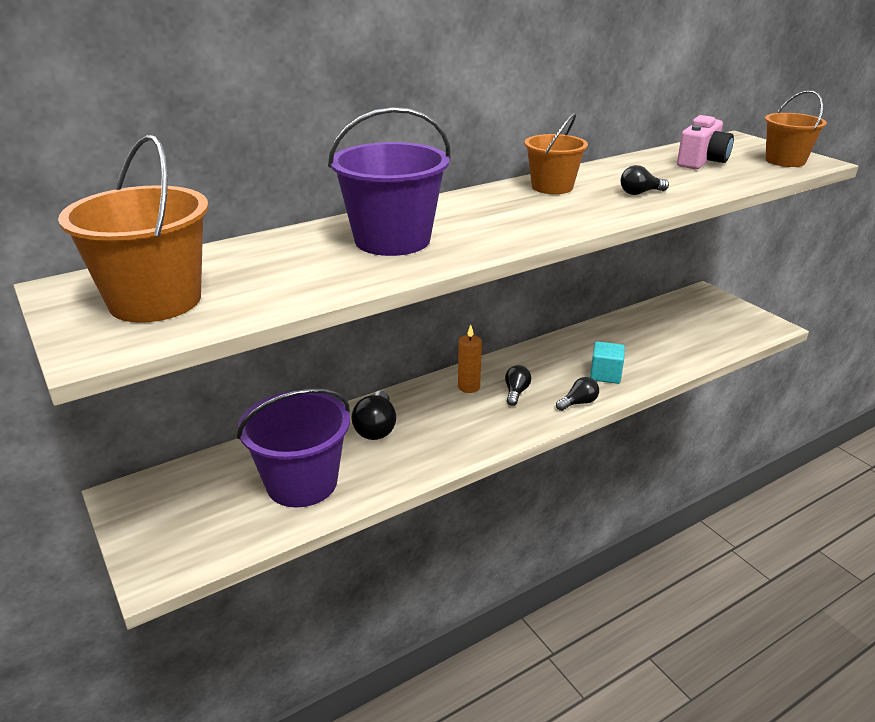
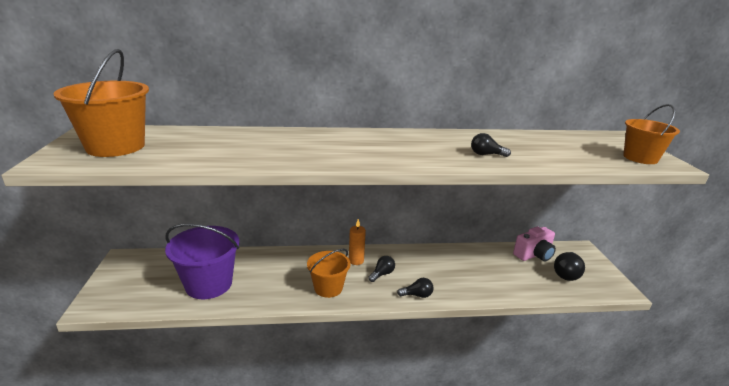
camera: 25 degrees right, 5 degrees down
purple bucket [328,107,450,256] -> none
black light bulb [351,391,396,440] -> black light bulb moved to [554,252,585,281]
orange bucket [524,113,588,194] -> orange bucket moved to [307,249,350,298]
turquoise cube [590,341,625,384] -> none
pink camera [677,115,734,169] -> pink camera moved to [513,226,556,261]

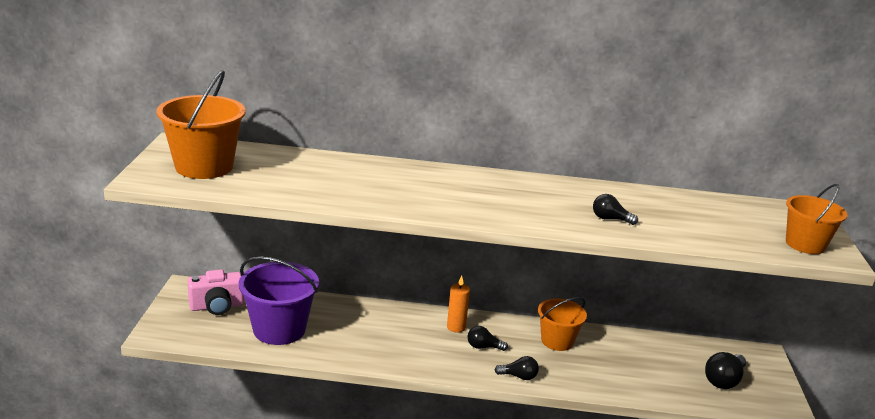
camera: 10 degrees right, 0 degrees up
orange bucket [307,249,350,298] -> orange bucket moved to [538,297,587,351]
black light bulb [368,256,395,282] -> black light bulb turned 135 degrees counterclockwise [468,326,508,351]
pink camera [513,226,556,261] -> pink camera moved to [188,269,244,315]

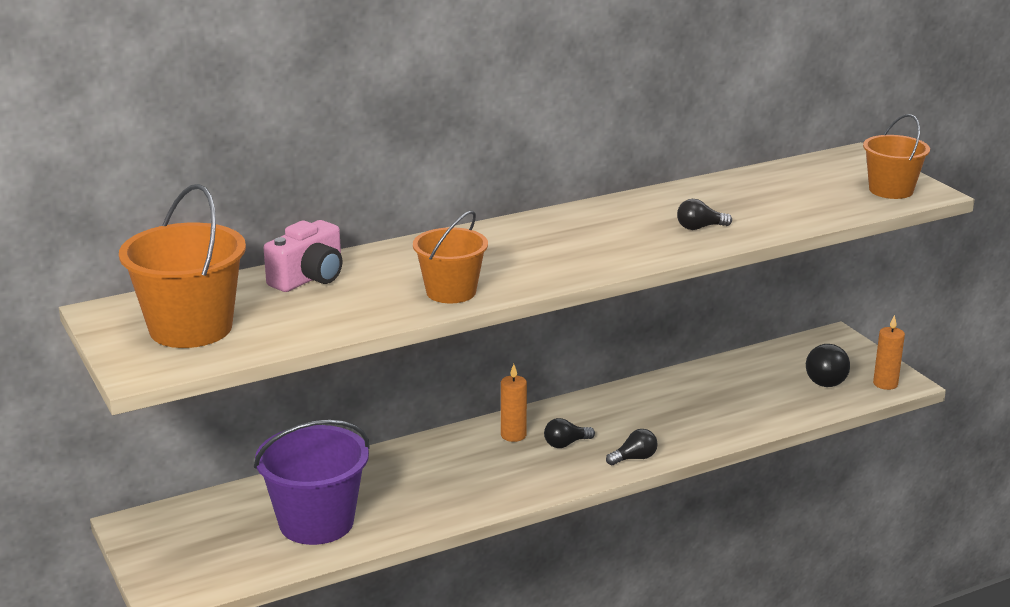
camera: 30 degrees left, 0 degrees up
pink camera [188,269,244,315] -> pink camera moved to [264,220,343,292]
orange bucket [538,297,587,351] -> orange bucket moved to [413,211,488,303]
none -> orange candle [873,315,905,390]

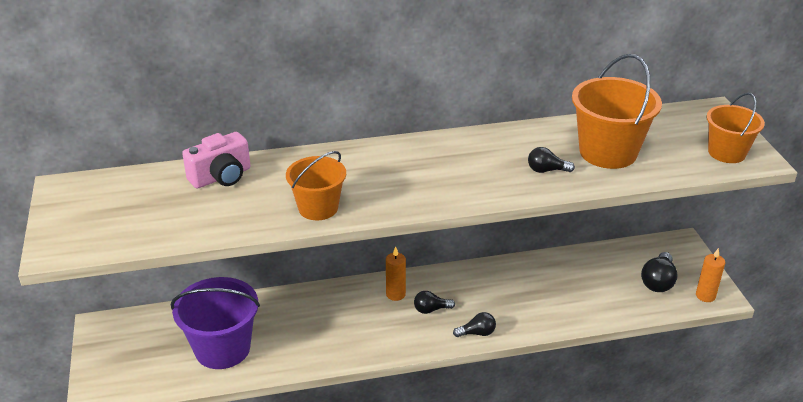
camera: 15 degrees right, 10 degrees up
orange bucket [119,184,246,348] -> orange bucket moved to [572,54,662,169]

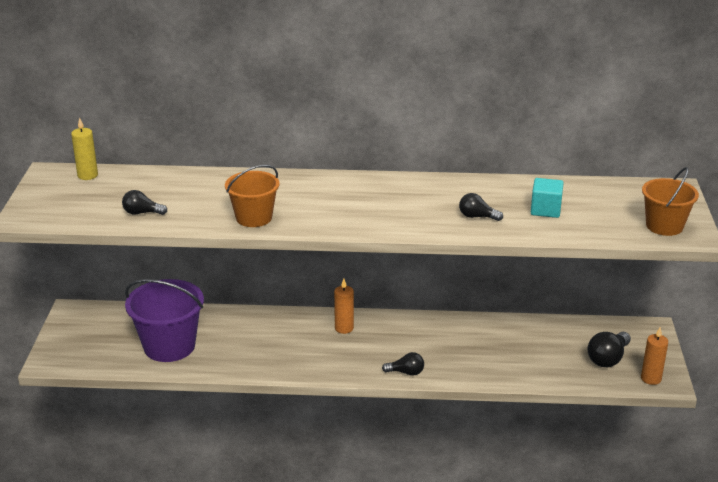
camera: 15 degrees right, 5 degrees down
pink camera [182,132,250,188] -> none
black light bulb [414,291,455,314] -> black light bulb moved to [122,190,167,215]
orange bucket [572,54,662,169] -> turquoise cube [531,178,564,218]
none -> yellow candle [71,117,98,180]

